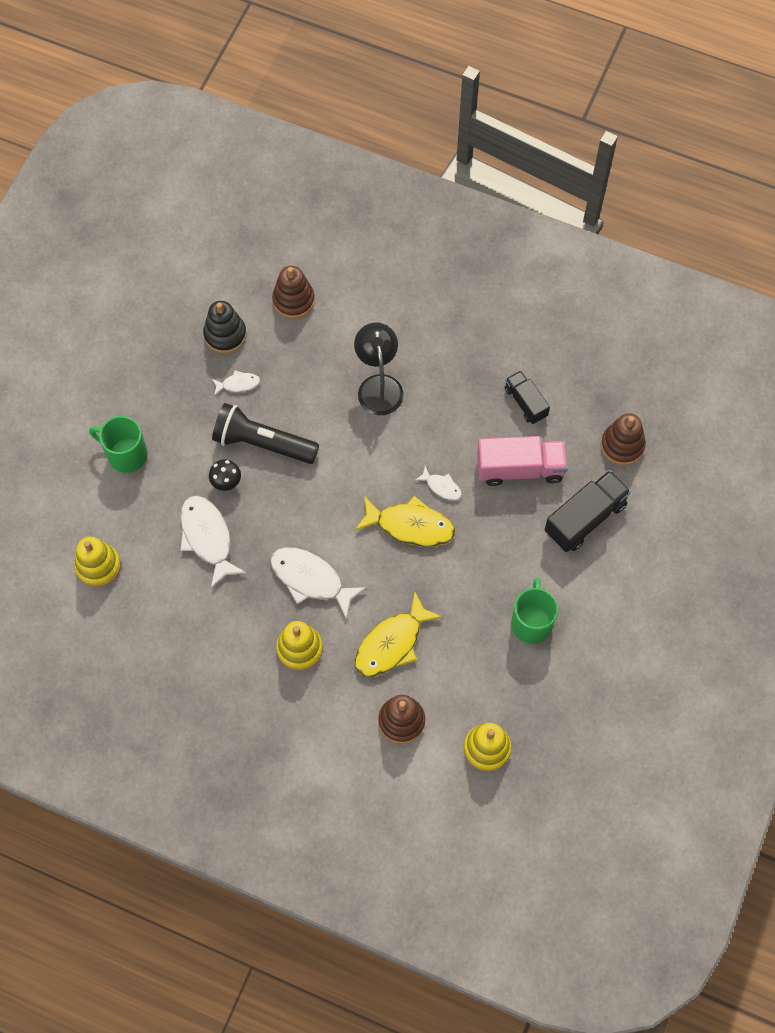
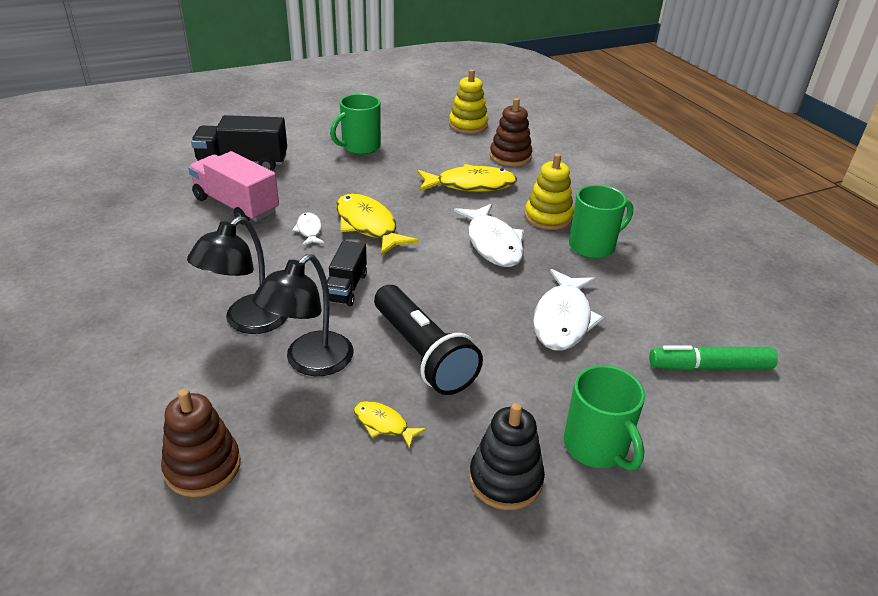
camera: 140 degrees left, 30 degrees down
yellow stacking toy [74,537,121,587] -> green marker [649,345,778,371]
black stacking toy [203,301,246,353] -> black stacking toy moved to [469,403,545,510]
black mushroom [209,459,241,491] -> none
white fish [212,370,260,395] -> yellow fish [354,401,426,449]
black truck [504,371,550,424] -> black truck moved to [327,241,367,306]
brown stacking toy [601,413,646,465] -> none
none -> black lamp [252,254,353,376]
none -> green mug [569,185,633,259]

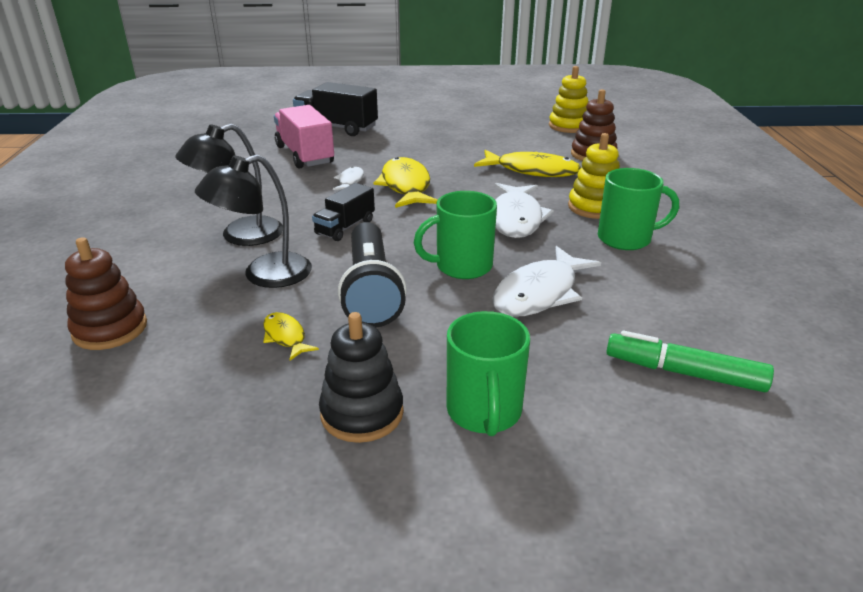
camera: 25 degrees right, 5 degrees down
green mug [330,94,381,155] -> green mug moved to [414,191,497,279]

